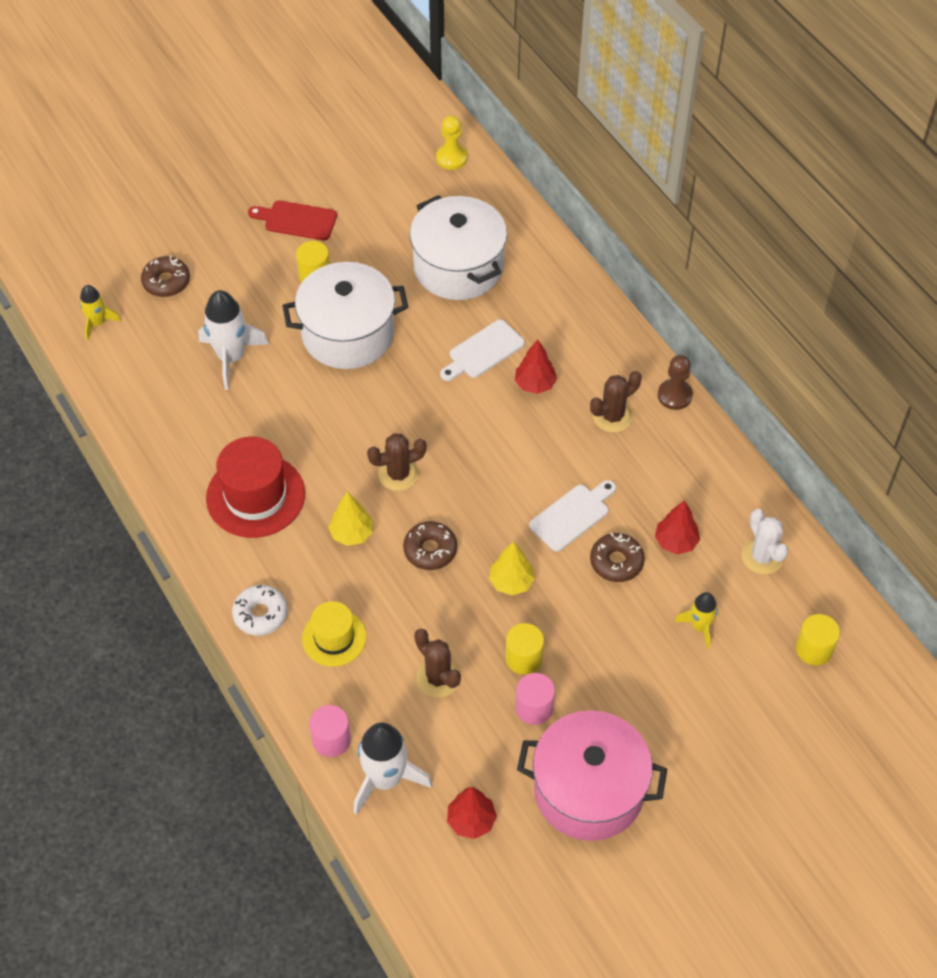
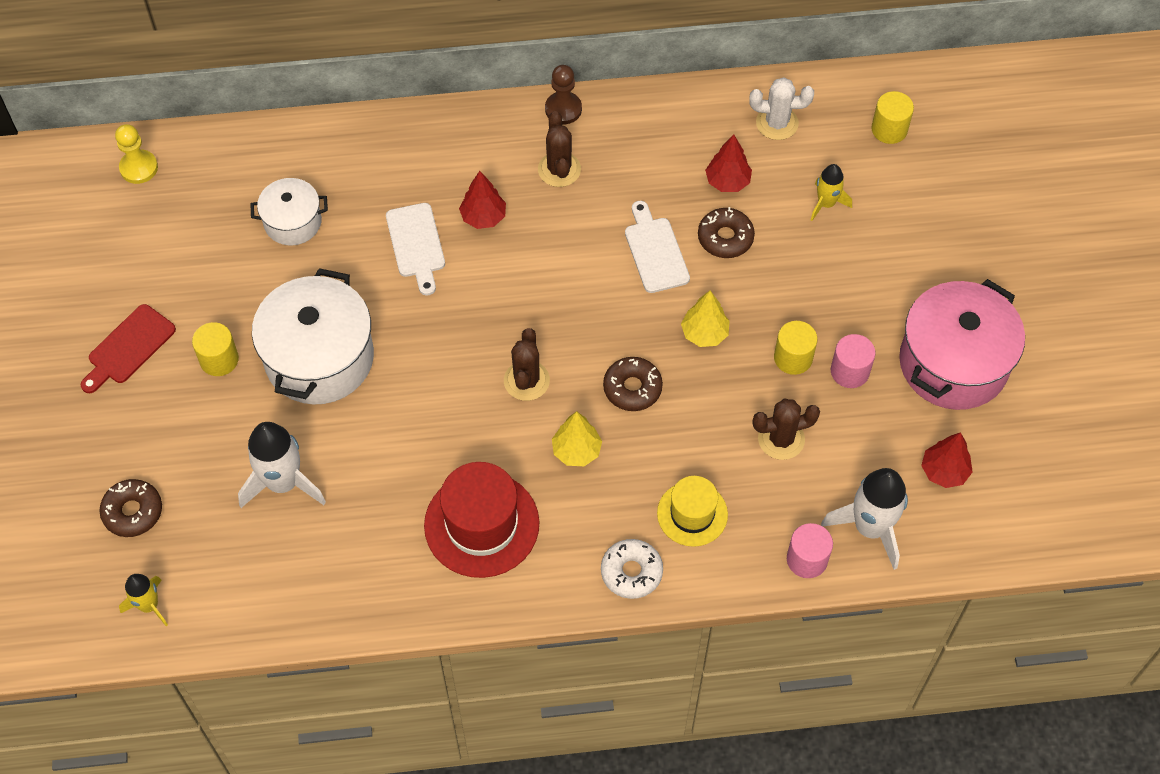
camera: 65 degrees left, 5 degrees up
white pot [410,195,507,300] -> white pot [250,178,328,245], size x0.55

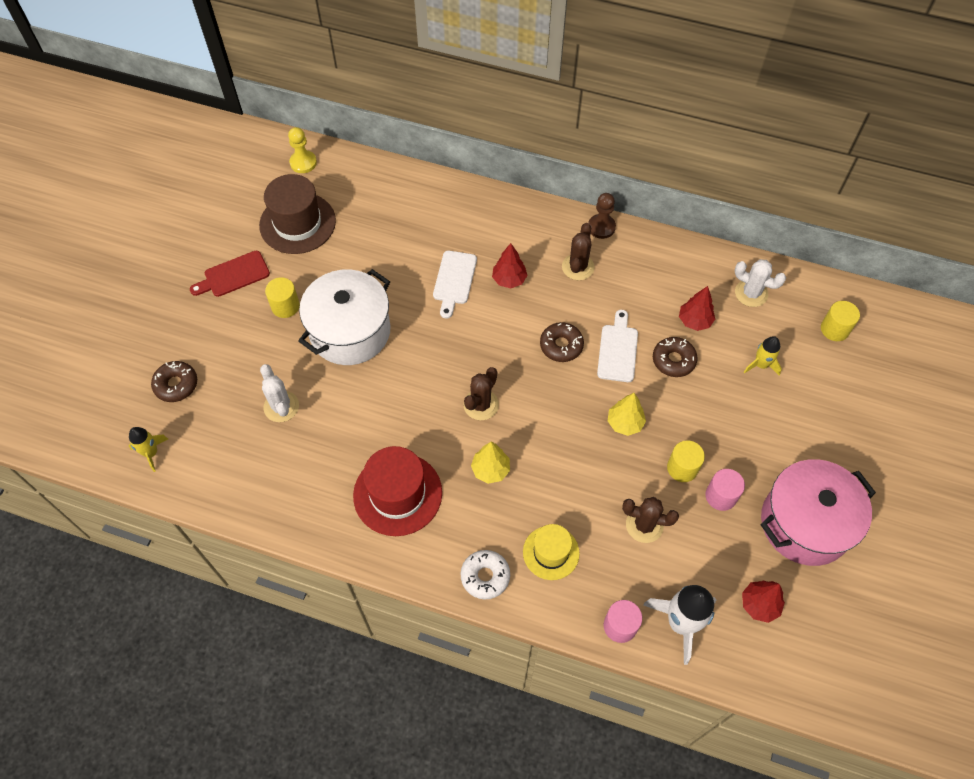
camera: 25 degrees right, 0 degrees up
white rocket [238,422,326,508] -> white cactus [260,364,299,422]
white pot [250,178,328,245] -> none
brown donut [603,357,663,411] -> brown donut moved to [540,322,584,362]
none -> brown hat [259,174,336,254]

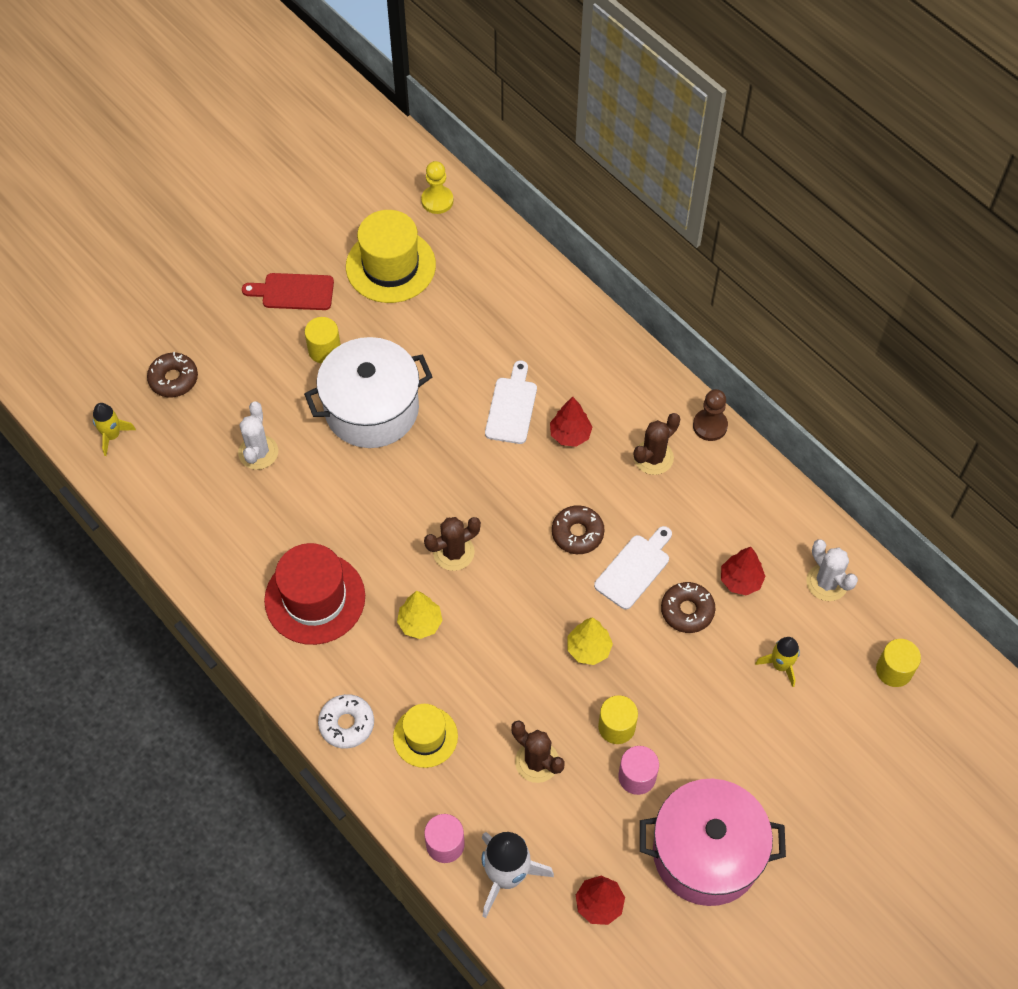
camera: 30 degrees right, 0 degrees up
brown hat [259,174,336,254] -> yellow hat [346,210,436,303]
white cutting board [433,251,477,318] -> white cutting board turned 150 degrees clockwise [485,361,537,444]

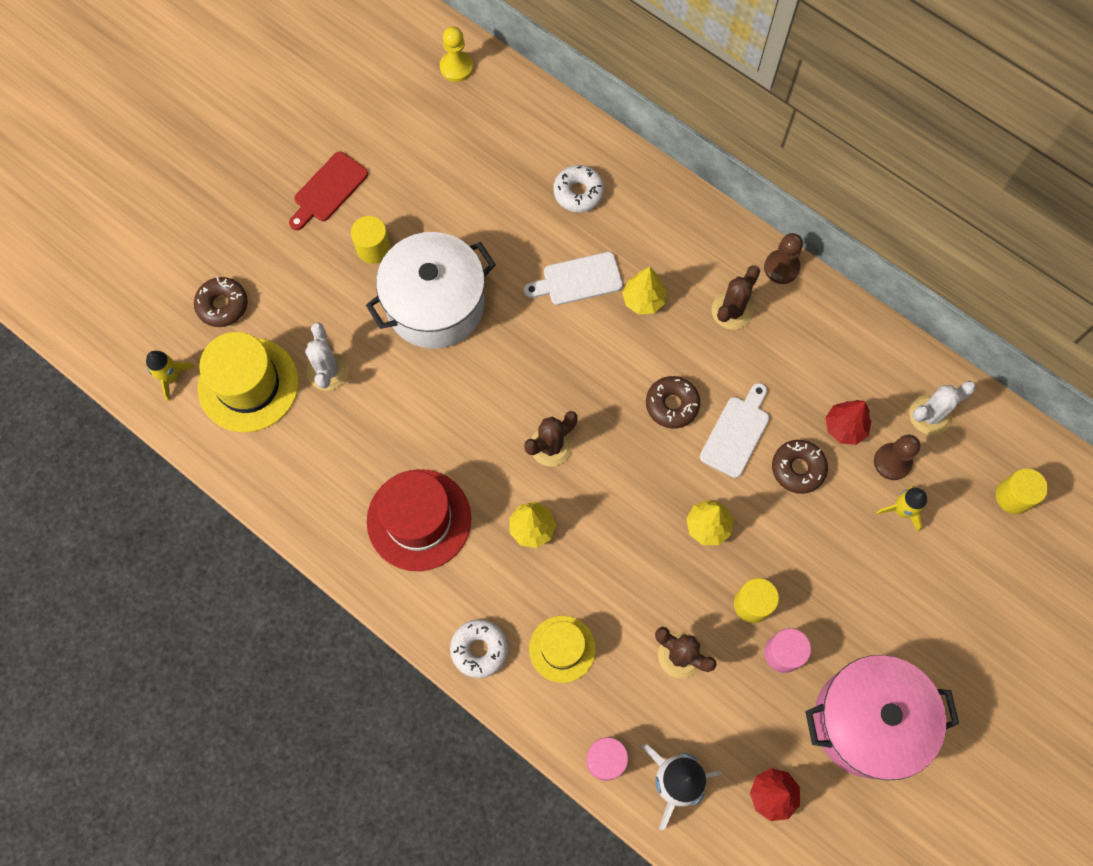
camera: 10 degrees left, 10 degrees up
red cutting board [242,273,334,310] -> red cutting board turned 45 degrees counterclockwise [289,151,368,230]
yellow hat [346,210,436,303] -> yellow hat moved to [198,332,299,432]
white cutting board [485,361,537,444] -> white cutting board turned 105 degrees counterclockwise [524,252,623,305]
red tree [550,397,592,447] -> yellow tree [622,267,666,314]
white cactus [806,539,858,601] -> white cactus turned 75 degrees counterclockwise [909,381,976,435]
none -> white donut [553,165,604,212]
none -> brown pawn [874,435,920,480]

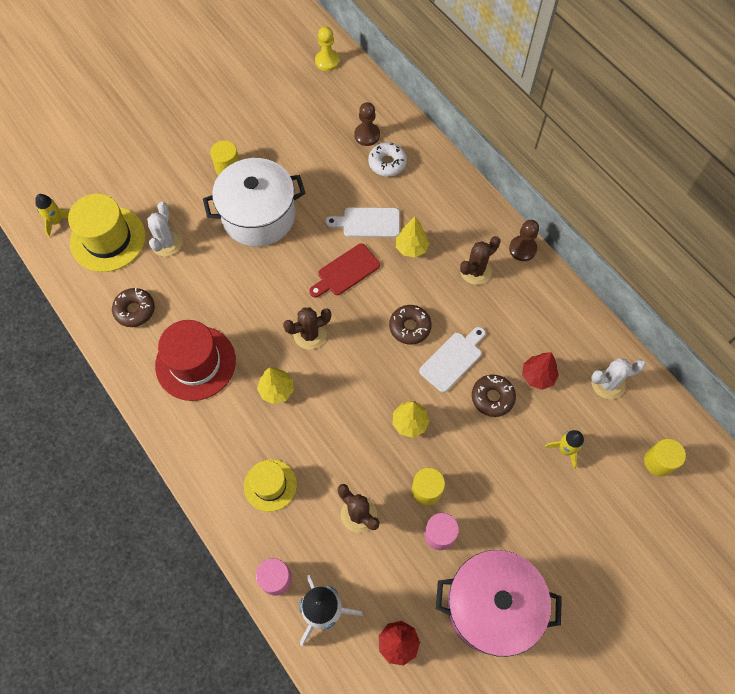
camera: 15 degrees right, 5 degrees down
brown donut [194,277,248,327] -> brown donut moved to [112,288,155,327]
red cutting board [289,151,368,230] -> red cutting board moved to [309,244,380,298]
white donut [450,619,508,678] -> none
brown pawn [874,435,920,480] -> brown pawn moved to [354,102,380,146]

